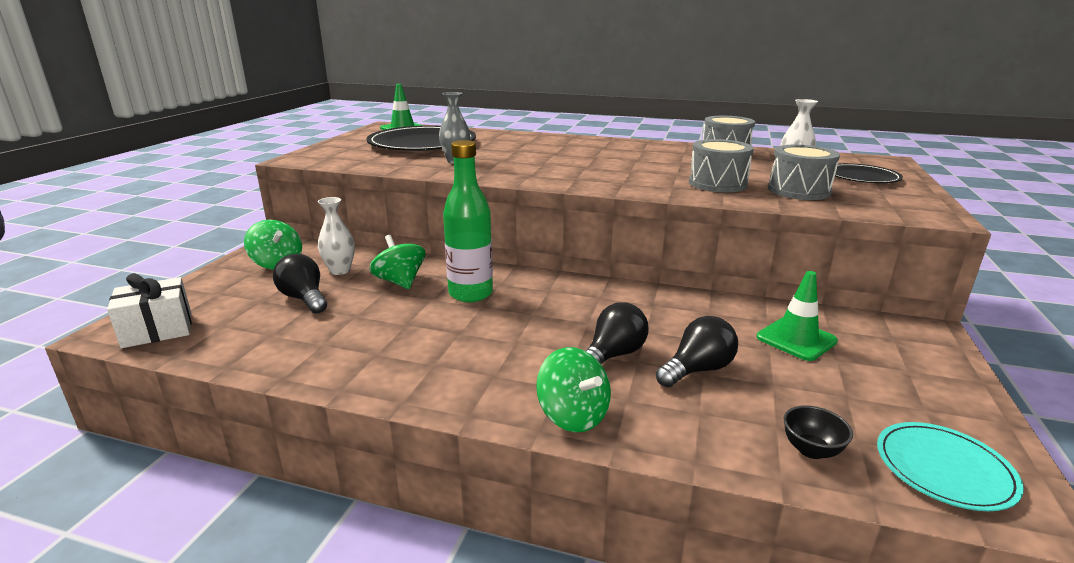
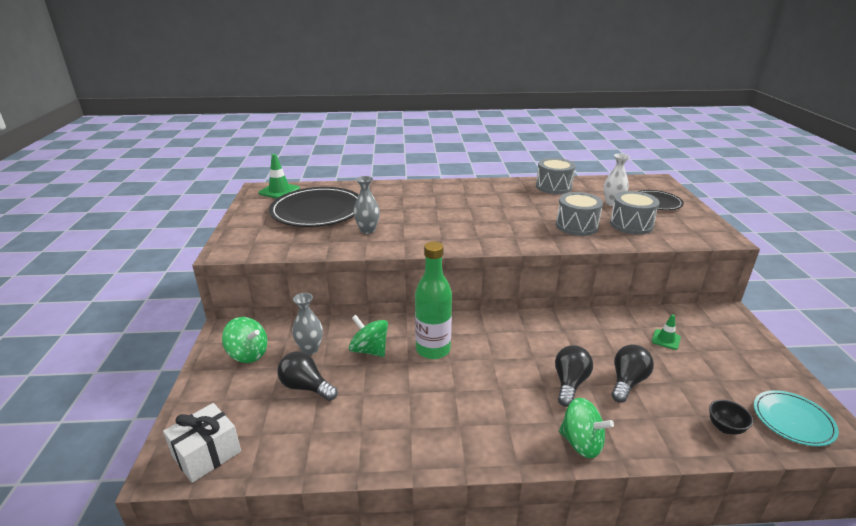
camera: 20 degrees left, 5 degrees up
white vase [318,197,355,275] -> grey vase [292,293,323,355]
green traffic cone [757,271,838,361] -> green traffic cone [652,314,681,350], size x0.61

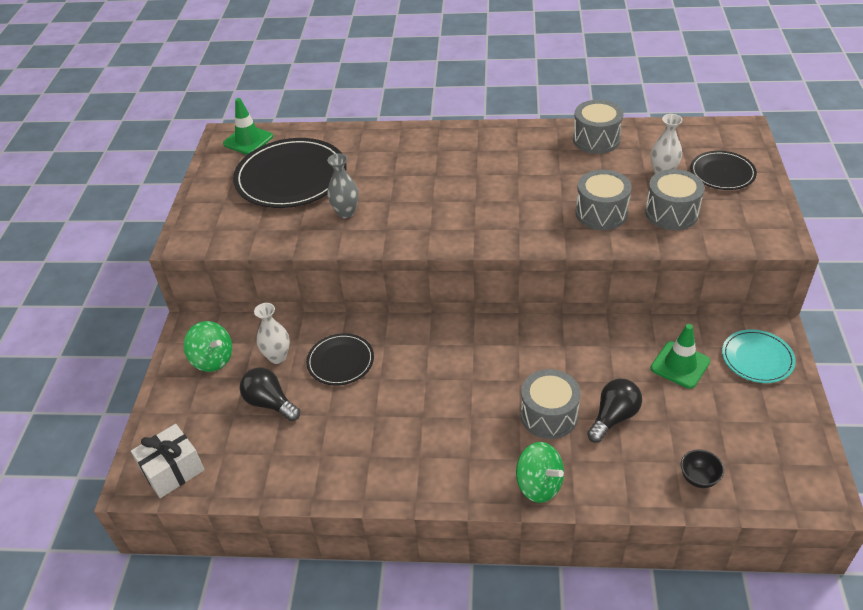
camera: 10 degrees right, 15 degrees up
grey vase [292,293,323,355] -> white vase [254,303,290,364]
green spinning top [349,315,388,357] -> black plate [306,333,374,386]
green bottle [415,241,452,359] -> none
black light bulb [555,345,593,407] -> grey drum [521,369,580,439]
green traffic cone [652,314,681,350] -> green traffic cone [651,324,710,389], size x1.63
turquoise plate [754,390,839,446] -> turquoise plate moved to [722,329,796,383]

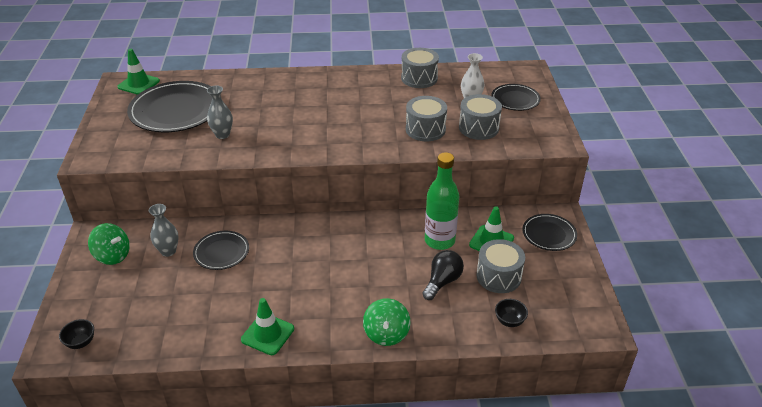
camera: 10 degrees left, 5 degrees down
white gift [131,424,204,498] -> black bowl [59,319,94,349]
black light bulb [240,368,300,421] -> none
white vase [254,303,290,364] -> grey vase [149,204,179,257]
green spinning top [516,442,564,503] -> green spinning top turned 60 degrees clockwise [363,298,411,346]
grey drum [521,369,580,439] -> grey drum moved to [476,239,525,293]
turquoise plate [722,329,796,383] -> black plate [522,214,577,251]
none -> green traffic cone [241,298,294,355]
none -> green bottle [425,152,459,250]

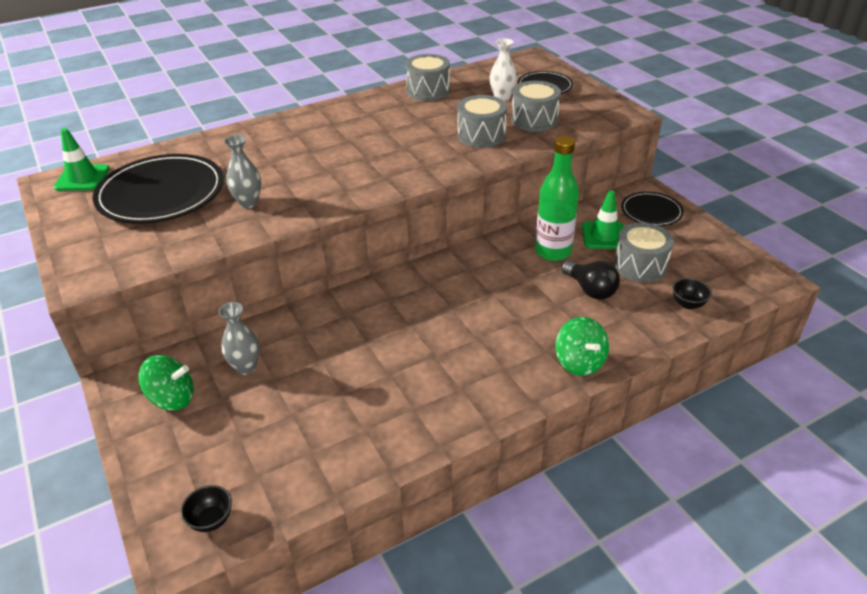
camera: 25 degrees left, 0 degrees up
black plate [193,231,249,270] -> none
green traffic cone [241,298,294,355] -> none
black light bulb [422,250,464,300] -> black light bulb turned 135 degrees clockwise [561,261,620,299]

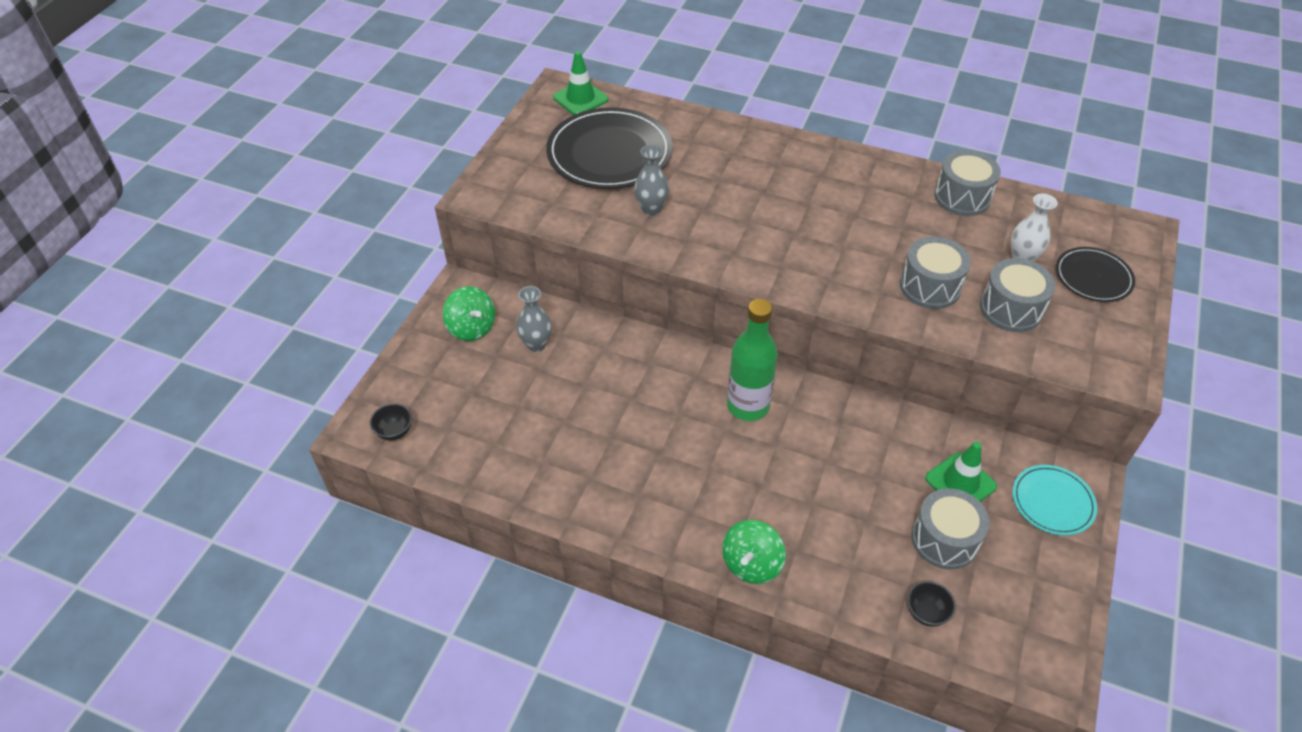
camera: 50 degrees right, 10 degrees up
green bottle [535,136,579,261] -> green bottle moved to [727,299,778,421]
black light bulb [561,261,620,299] -> none
black plate [621,192,684,226] -> turquoise plate [1012,465,1097,536]

